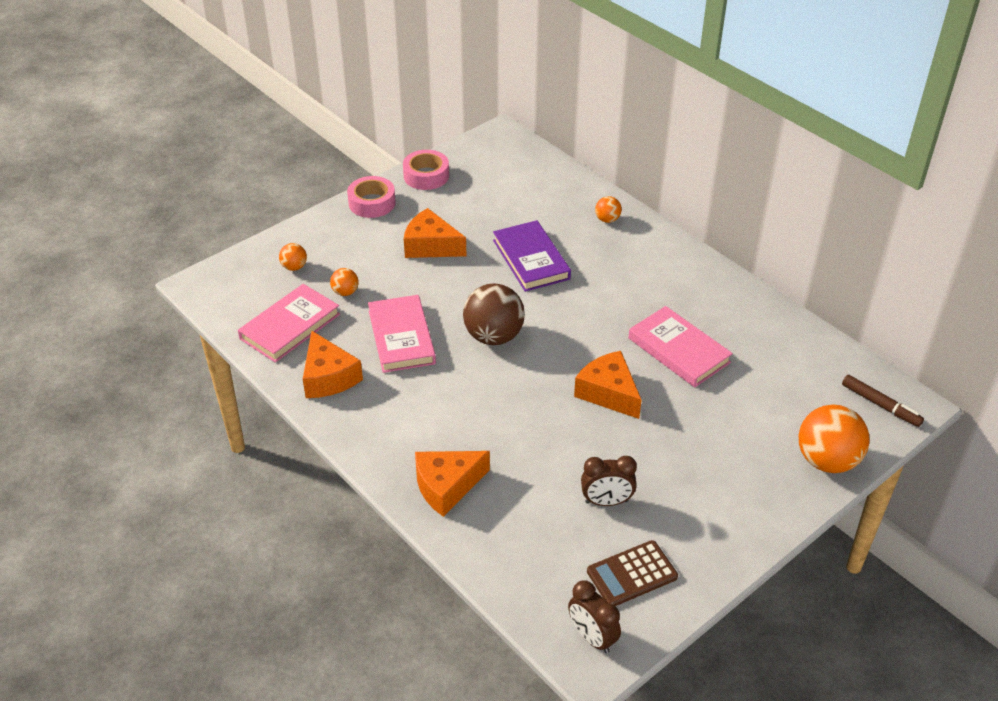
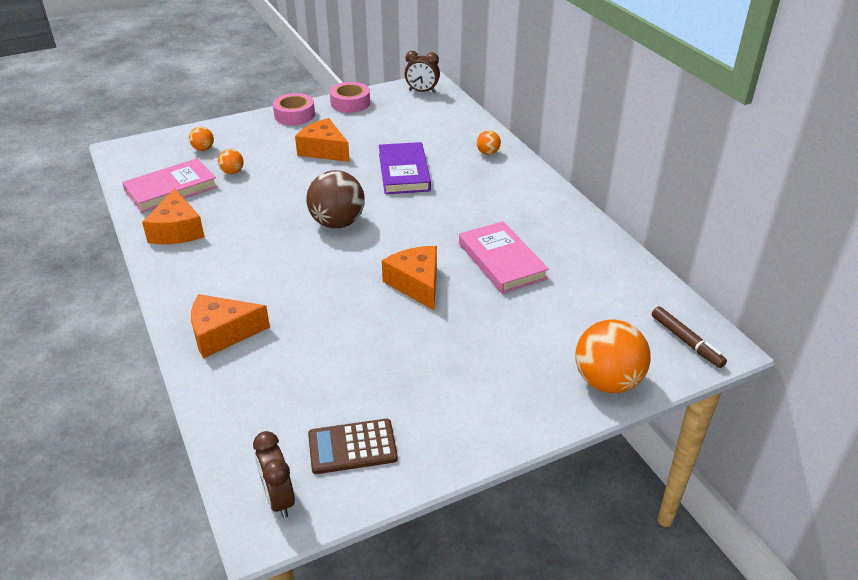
camera: 15 degrees right, 5 degrees down
pink book [368,295,436,373] -> none
brown clock [581,456,637,506] -> brown clock moved to [405,51,440,93]

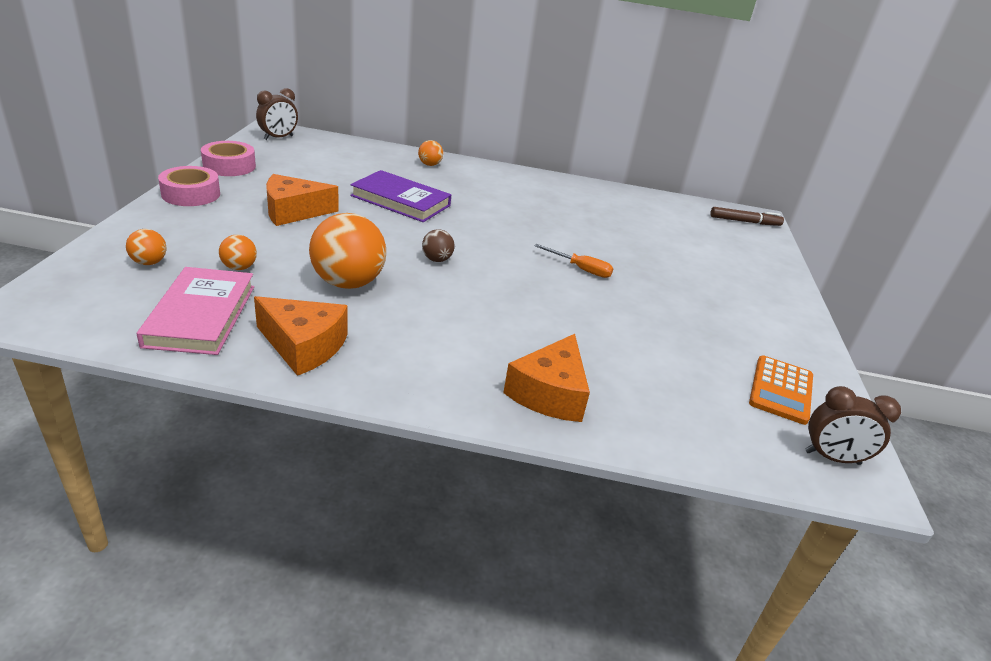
camera: 60 degrees left, 5 degrees down
brown ball [307,170,365,228] -> brown ball [422,229,455,262], size x0.48
brown calculator [308,419,398,474] -> orange calculator [749,355,813,425]
orange cheese [382,246,437,310] -> orange screwdriver [534,244,614,278]
pink book [459,221,549,294] -> none
orange ball [575,320,651,393] -> orange ball moved to [309,213,386,289]

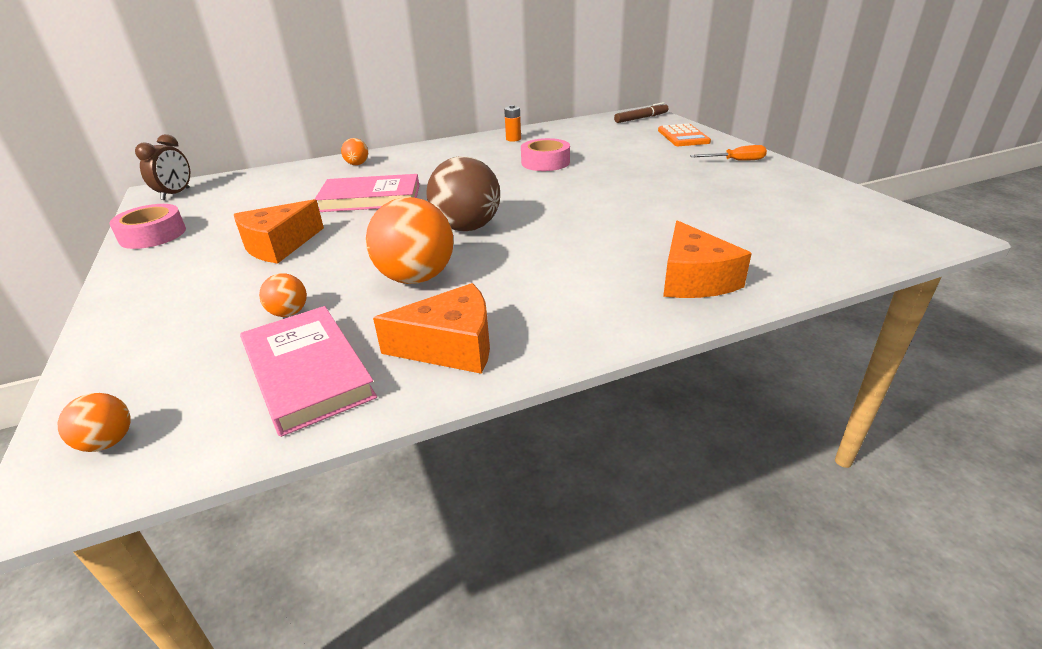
camera: 25 degrees left, 0 degrees up
orange ball [126,229,167,265] -> orange ball moved to [58,393,130,452]
pink tape [158,166,220,206] -> pink tape moved to [521,138,570,171]
purple book [350,170,451,222] -> pink book [315,174,419,212]
brown ball [422,229,455,262] -> brown ball [427,156,500,232], size x2.09
orange screwdriver [534,244,614,278] -> orange screwdriver moved to [690,145,767,161]
orange calculator [749,355,813,425] -> orange calculator moved to [658,124,711,146]
brown clock [805,386,901,465] -> none
none -> orange battery [504,105,521,142]

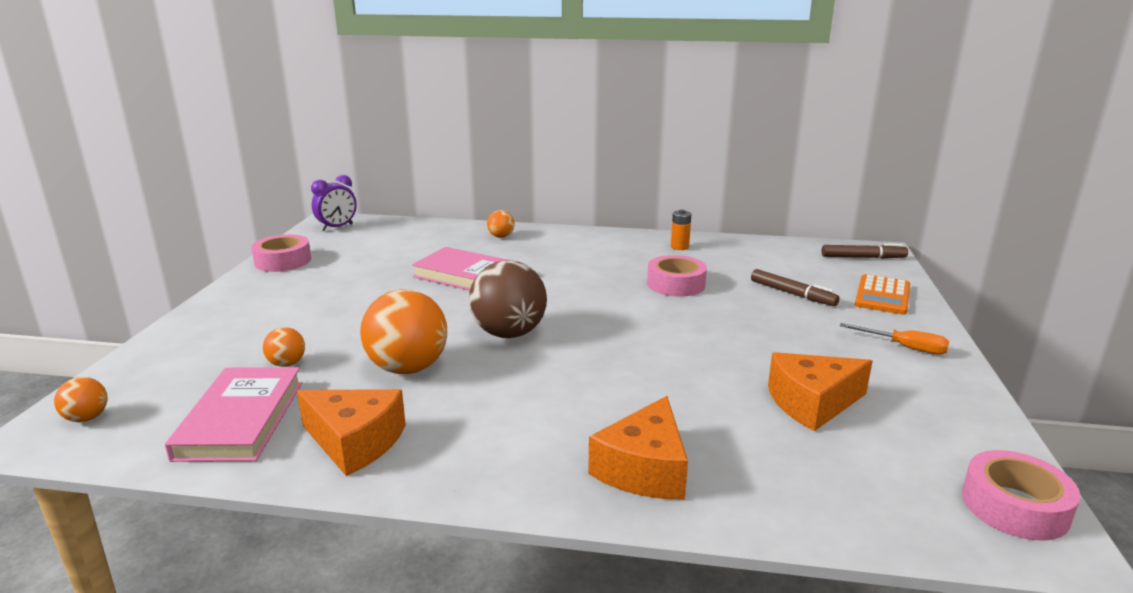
camera: 30 degrees right, 10 degrees down
brown clock [135,134,190,200] -> purple clock [311,175,357,231]
orange cheese [234,199,324,264] -> orange cheese moved to [768,352,873,431]
none -> brown marker [751,269,840,306]
none -> pink tape [962,450,1081,541]

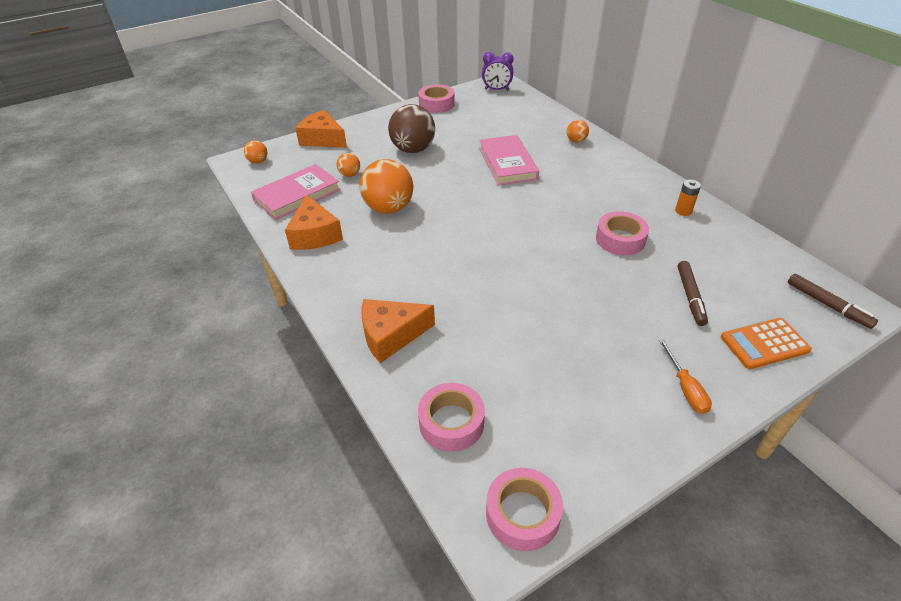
camera: 50 degrees right, 20 degrees up
brown ball [469,260,547,338] -> brown ball moved to [388,104,435,153]
orange cheese [768,352,873,431] -> orange cheese moved to [295,110,347,148]
none -> pink tape [418,383,485,452]

